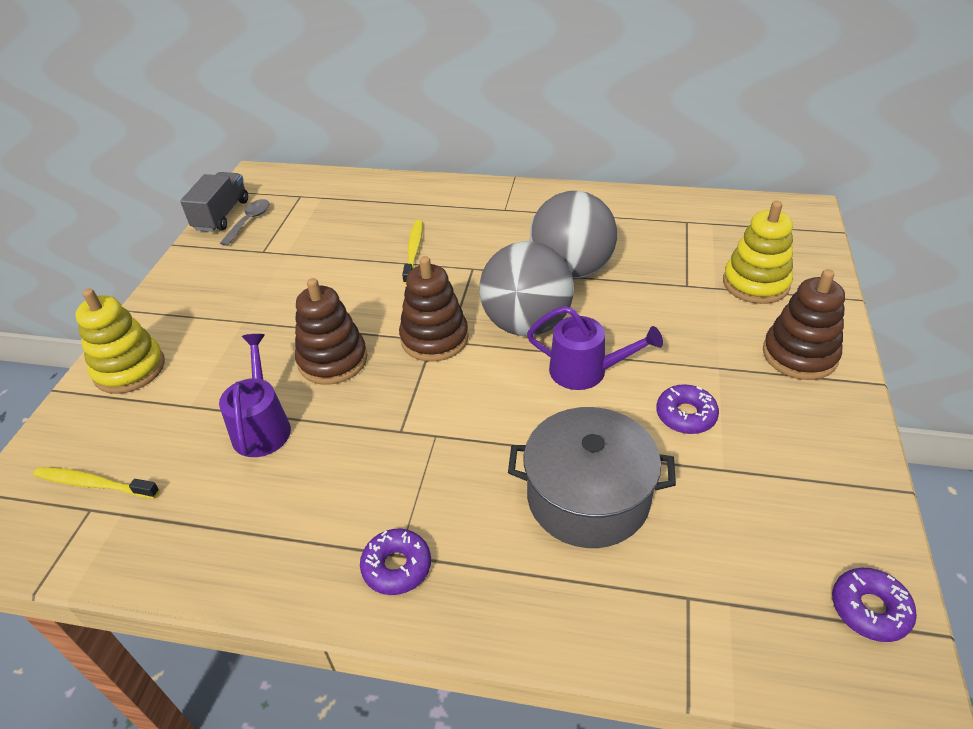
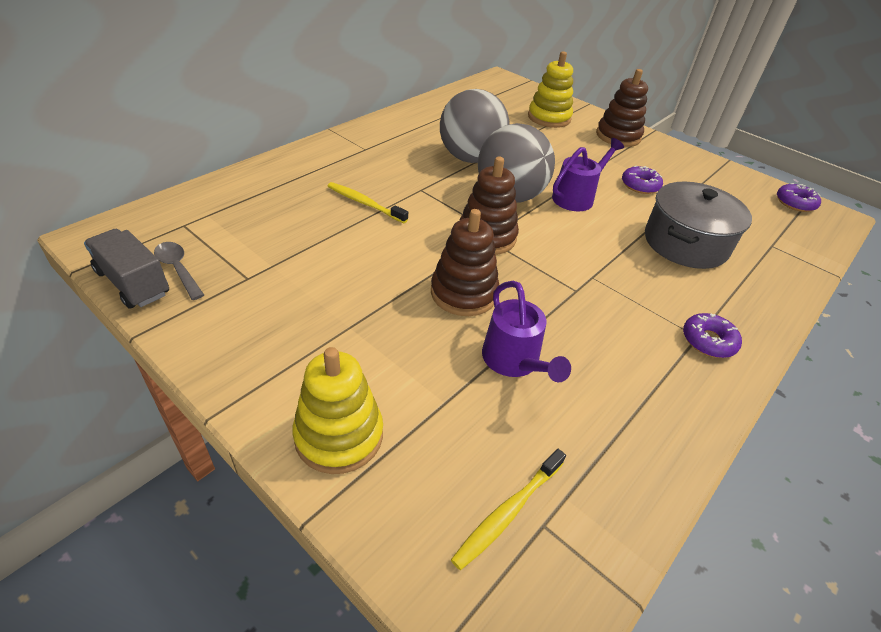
camera: 65 degrees left, 0 degrees up
purple watering can [219,334,291,457] -> purple watering can turned 135 degrees counterclockwise [482,281,571,382]

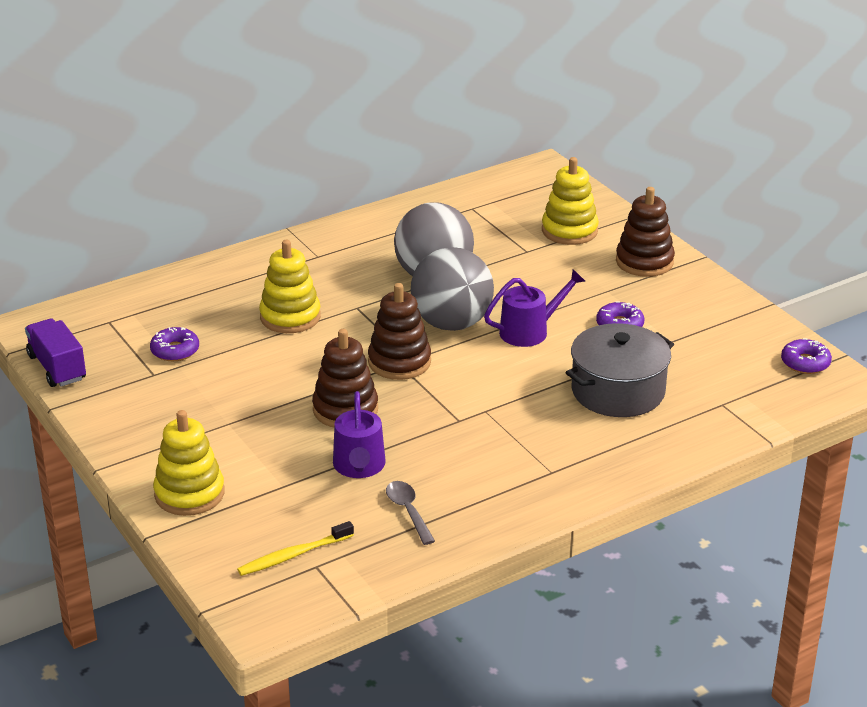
camera: 20 degrees right, 10 degrees down
grey truck [84,229,169,309] -> purple truck [25,319,86,387]
grey spoon [154,242,204,300] -> grey spoon moved to [386,481,435,545]
yellow toothbrush [328,182,408,223] -> yellow stacking toy [259,240,321,333]
purple donut [683,313,742,358] -> purple donut moved to [150,327,199,361]

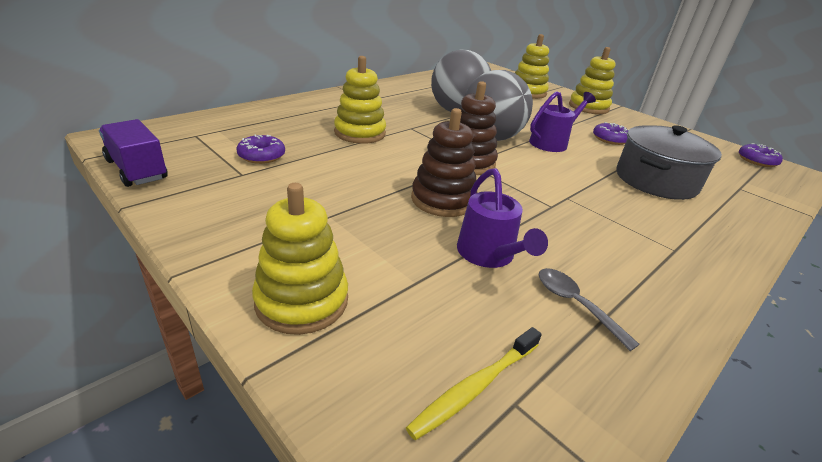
camera: 15 degrees left, 0 degrees up
brown stacking toy [616,187,675,277] -> yellow stacking toy [569,47,616,114]

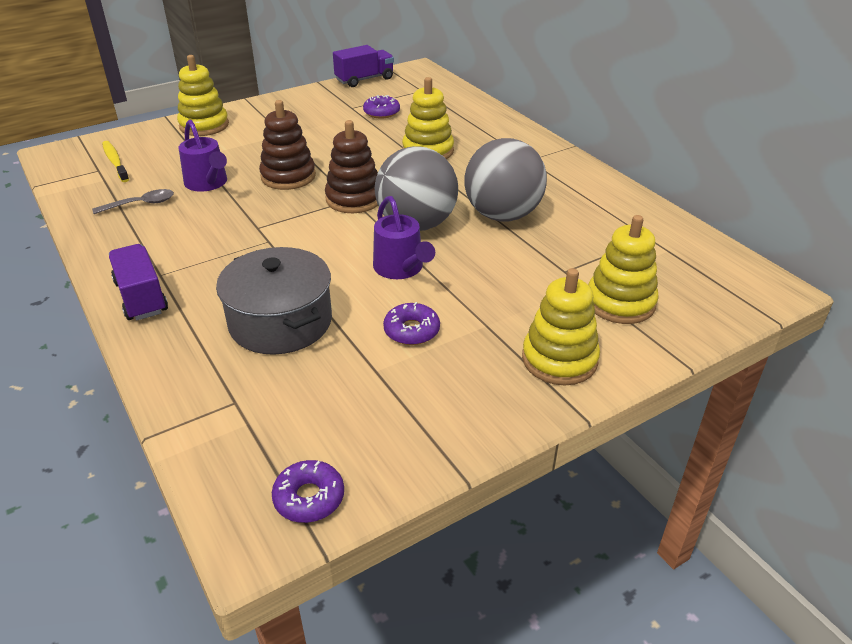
camera: 105 degrees right, 5 degrees up
purple watering can [457,168,548,268] -> purple watering can turned 120 degrees counterclockwise [179,120,227,192]
none -> purple truck [109,244,168,321]

